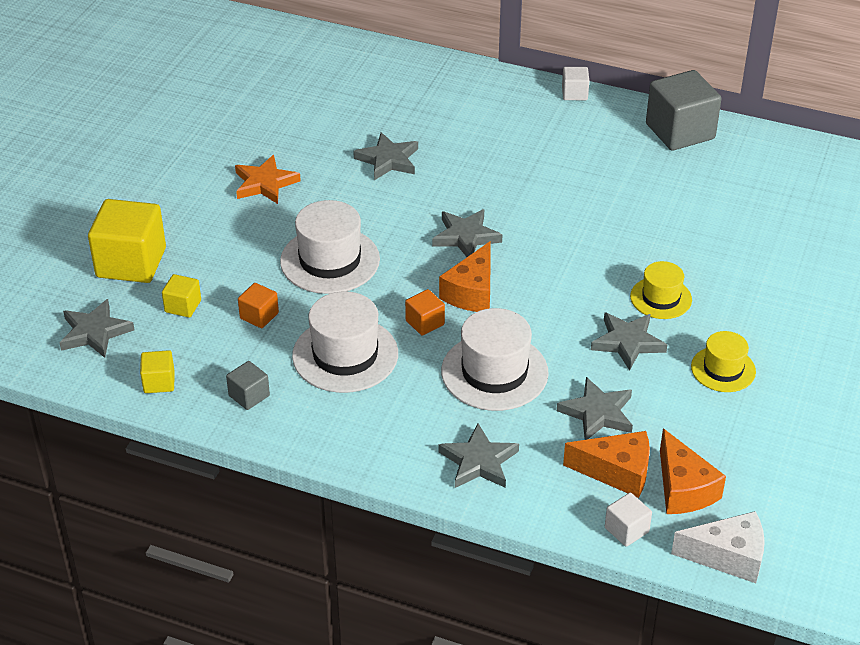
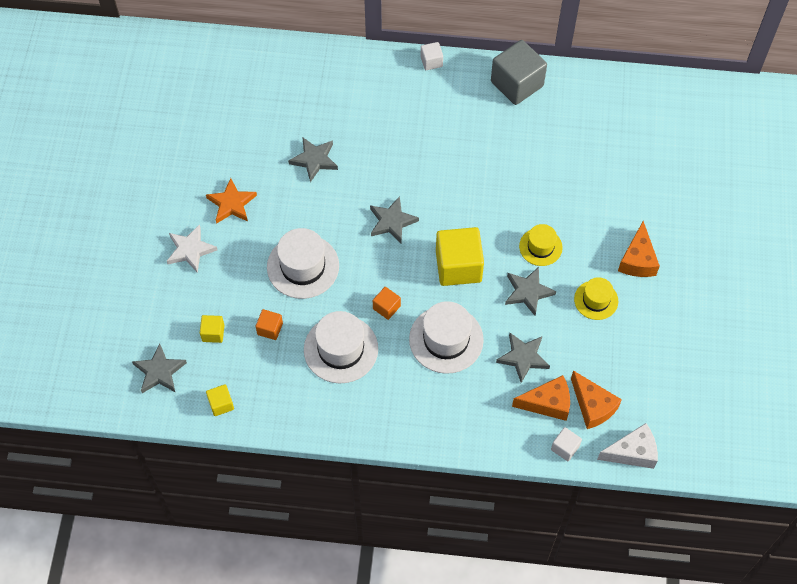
camera: 15 degrees left, 20 degrees up
yellow cube [88,199,166,283] -> yellow cube moved to [436,227,484,286]
grey cube [226,361,270,410] -> none
grey star [438,423,519,488] -> none
orange cheese [439,241,491,312] -> orange cheese moved to [618,221,660,277]
none -> white star [167,224,218,273]

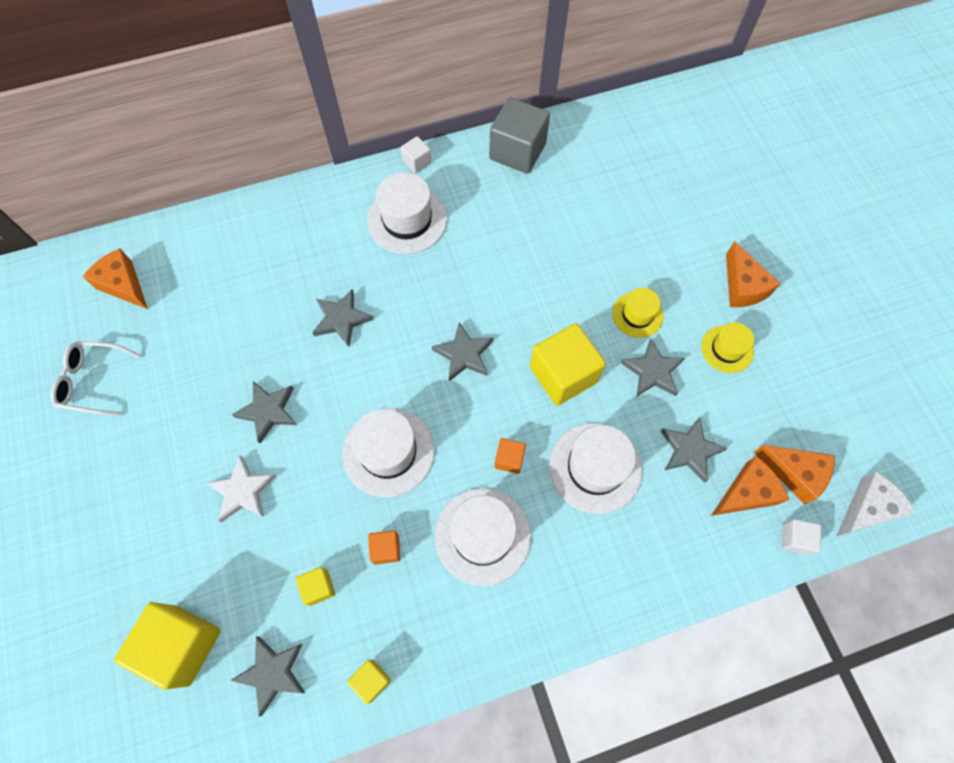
camera: 25 degrees left, 5 degrees up
orange star [206,178,257,224] -> grey star [231,381,297,444]
none -> white glasses [51,341,141,416]
none -> orange cheese [82,248,148,309]
none -> yellow cube [114,602,220,690]
none -> white hat [367,172,447,254]

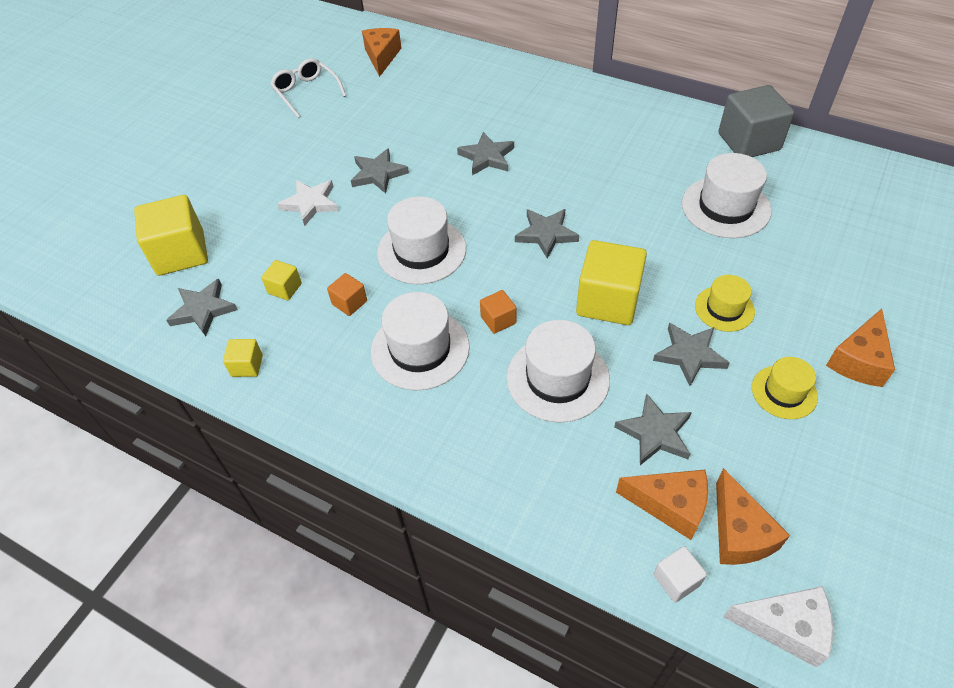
camera: 50 degrees right, 15 degrees down
white hat [367,172,447,254] -> white hat moved to [682,153,772,238]
white cube [401,136,431,173] -> none

